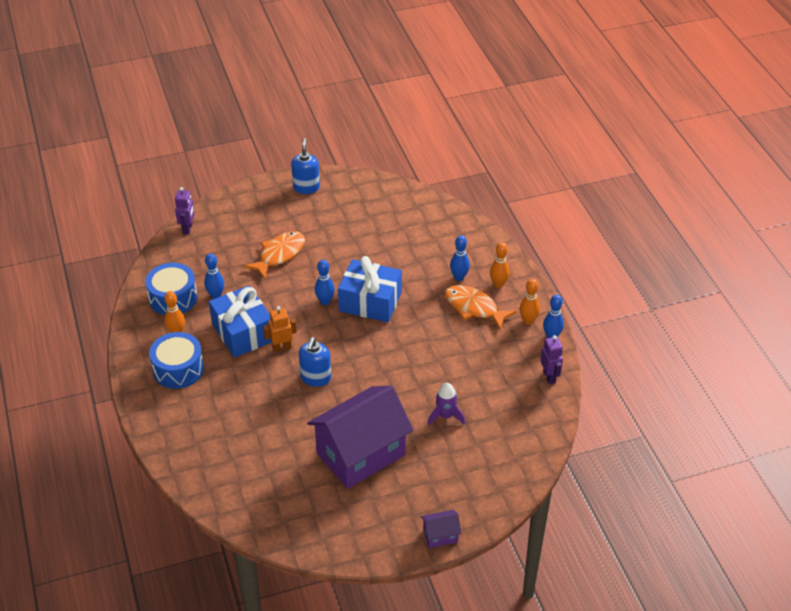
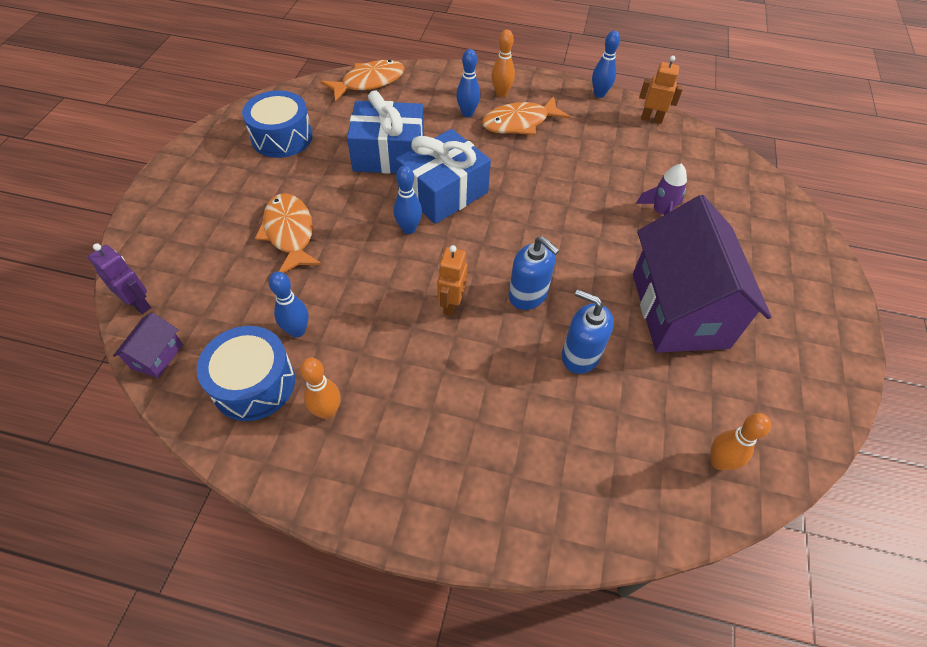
camera: 60 degrees left, 10 degrees up
blue drum [149,332,204,389] -> blue drum moved to [242,90,313,158]
blue gift [209,286,272,358] -> blue gift moved to [347,90,424,174]
blue soap dispenser [291,138,320,194] -> blue soap dispenser moved to [562,289,614,374]
purple house [421,510,461,548] -> purple house moved to [113,312,183,378]
orange bowling pin [520,279,540,325] -> orange bowling pin moved to [710,413,771,470]
purple robot [541,335,563,384] -> orange robot [639,56,683,124]
none -> orange fish [320,60,405,102]

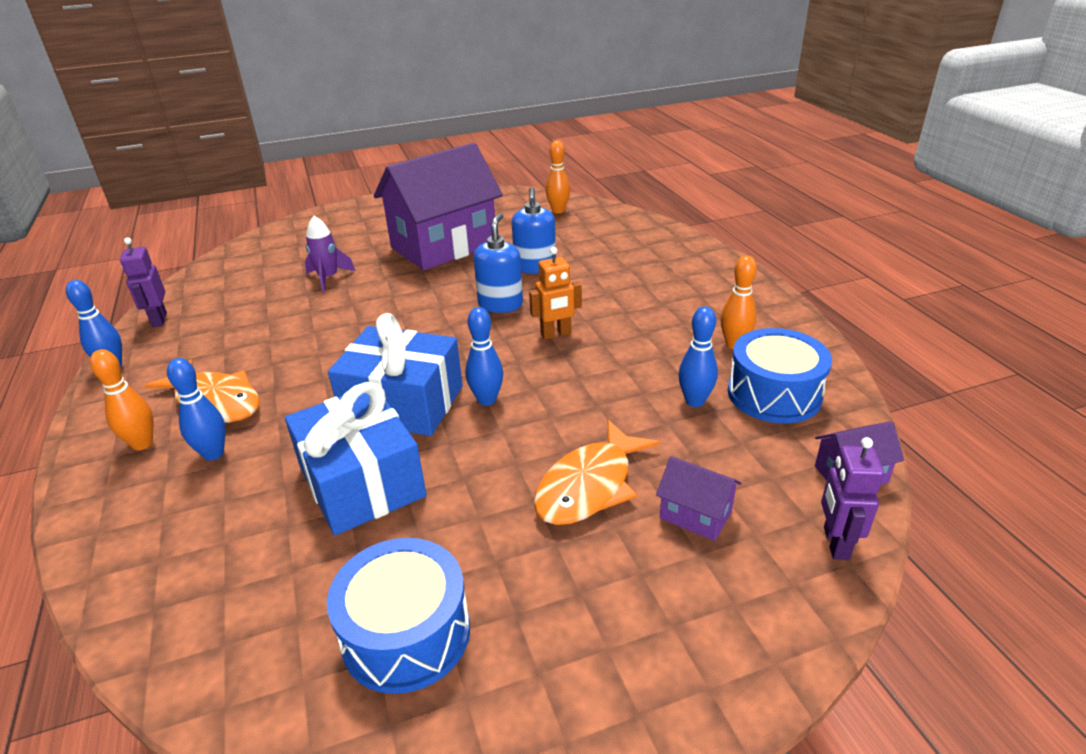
camera: 120 degrees left, 20 degrees down
orange fish [320,60,405,102] -> none
orange robot [639,56,683,124] -> purple robot [120,238,167,327]
none -> purple house [656,456,742,541]

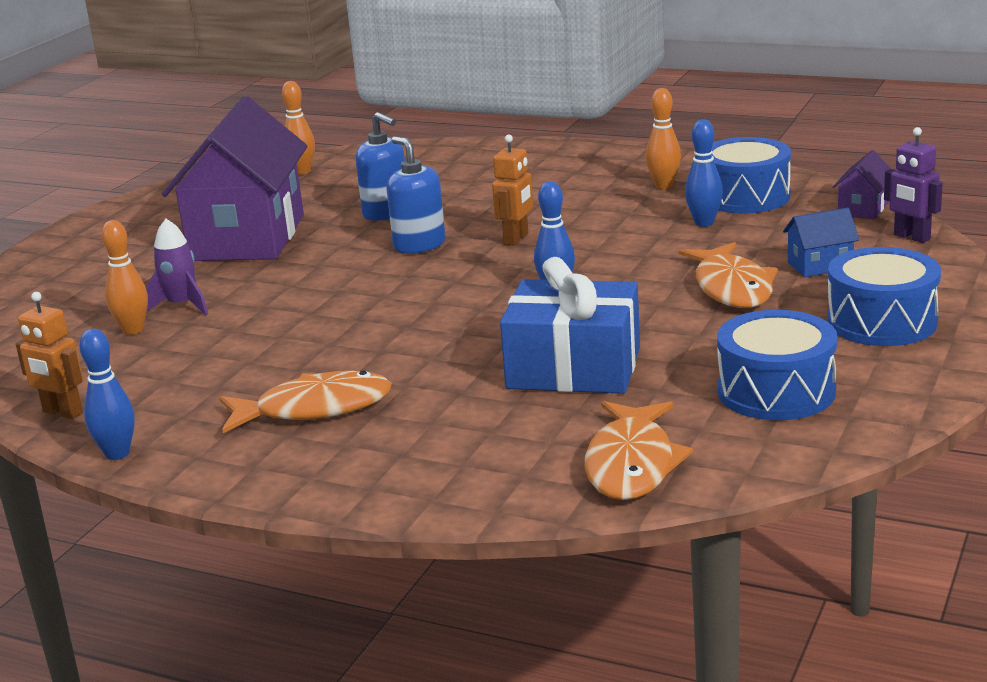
camera: 45 degrees left, 10 degrees down
orange bowling pin [90,349,153,450] -> orange bowling pin moved to [102,220,148,335]
purple robot [120,238,167,327] -> orange robot [16,292,83,419]
blue bowling pin [167,358,226,460] -> none
blue gift [328,313,463,436] -> none
purple house [656,456,742,541] -> blue house [783,208,859,277]
none -> orange fish [585,401,693,500]
none -> blue drum [827,247,941,346]

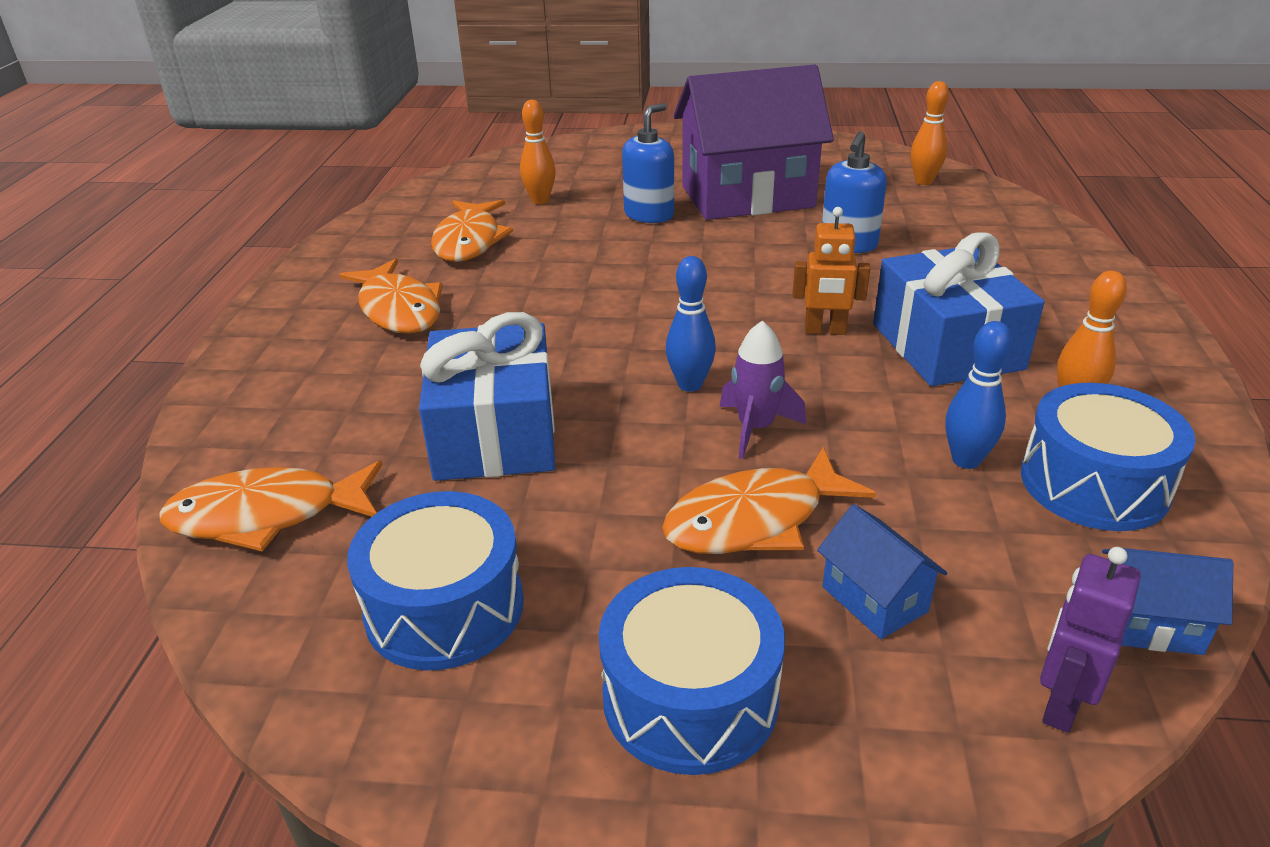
camera: 70 degrees right, 10 degrees up
orange robot [16,292,83,419] -> none
blue bowling pin [79,329,135,460] -> none
purple rocket [146,219,208,316] -> purple rocket moved to [720,321,806,459]
blue soap dispenser [386,136,445,254] -> blue soap dispenser moved to [622,103,674,223]
purple house [833,150,891,219] -> blue house [1102,548,1233,655]
none -> orange fish [431,200,513,262]
none -> blue gift [873,232,1044,386]

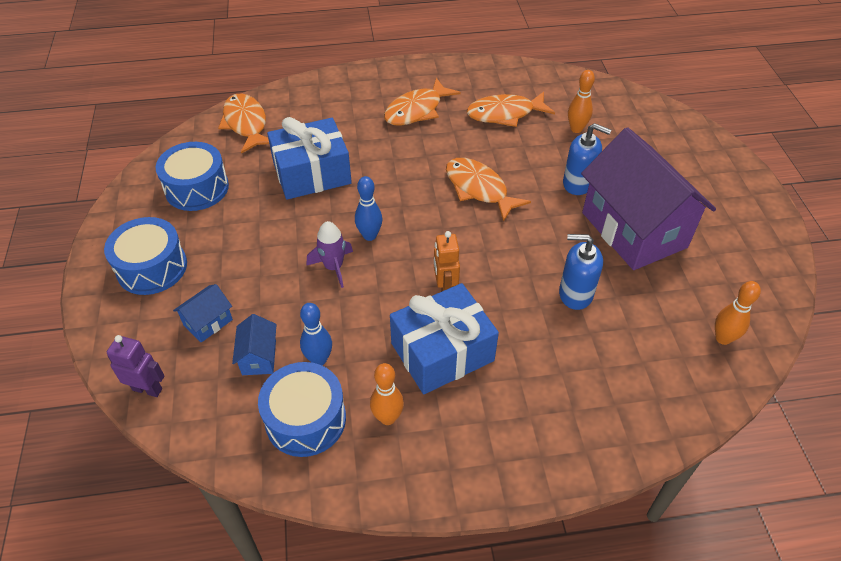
camera: 75 degrees right, 15 degrees up
orange fish [662,447,876,554] -> orange fish moved to [446,158,531,222]
blue house [1102,548,1233,655] -> blue house moved to [232,314,277,375]

